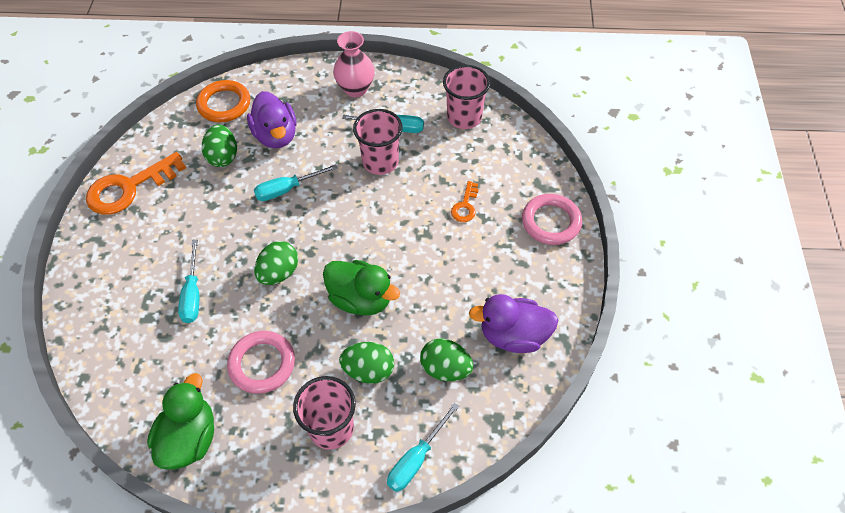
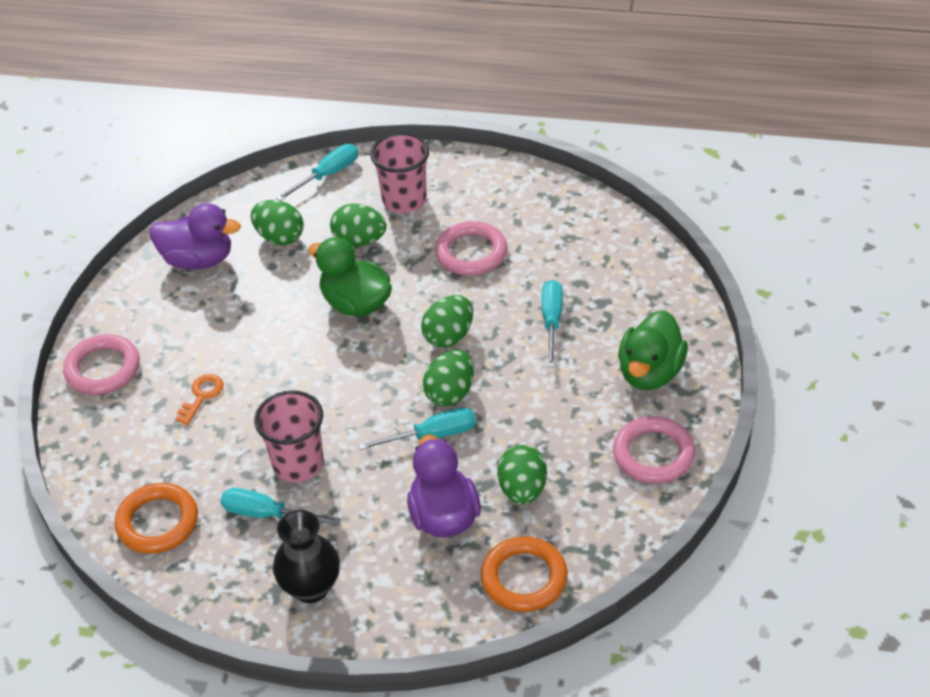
camera: 170 degrees left, 10 degrees down
orange key [86,152,186,215] -> pink ring [613,416,695,484]
green duck [147,373,214,470] -> green duck moved to [618,310,688,390]
pink vase [333,31,375,97] -> black vase [273,510,340,603]
pink cup [443,65,490,129] -> orange ring [115,483,198,554]
none -> green egg [423,350,474,406]

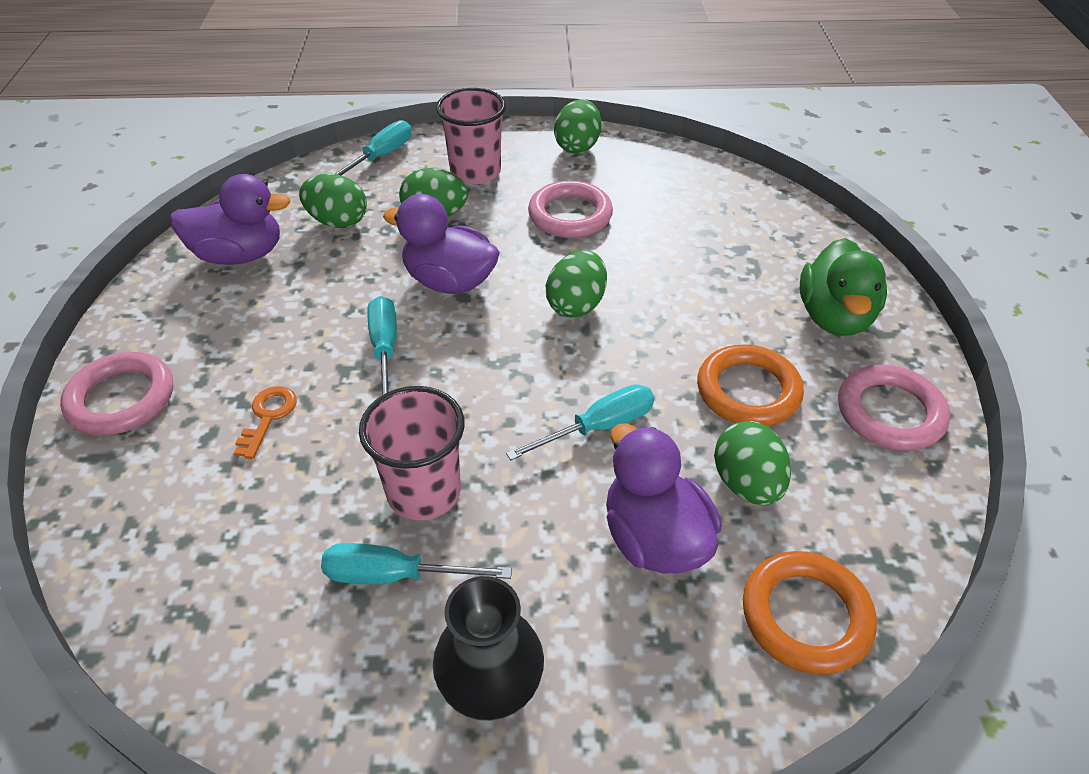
camera: 15 degrees left, 0 degrees up
orange ring [115,483,198,554] -> orange ring moved to [697,345,804,426]
green duck [308,237,392,317] -> purple duck [383,194,500,294]
green egg [423,350,474,406] -> green egg moved to [554,99,602,154]
turquoise screwdriver [542,280,563,367] -> turquoise screwdriver moved to [367,296,397,395]

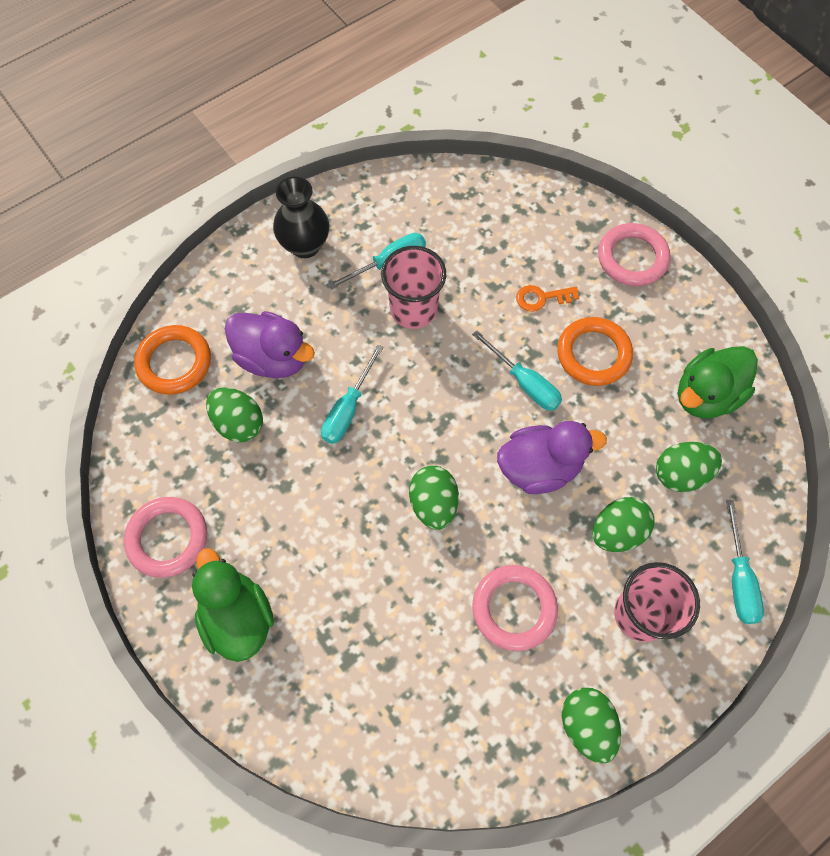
camera: 145 degrees right, 20 degrees up
purple duck [170,174,291,265] -> green duck [678,346,758,418]
orange key [234,386,297,459] -> orange key turned 105 degrees clockwise [516,285,579,312]
orange ring [697,345,804,426] -> orange ring moved to [557,317,633,386]

